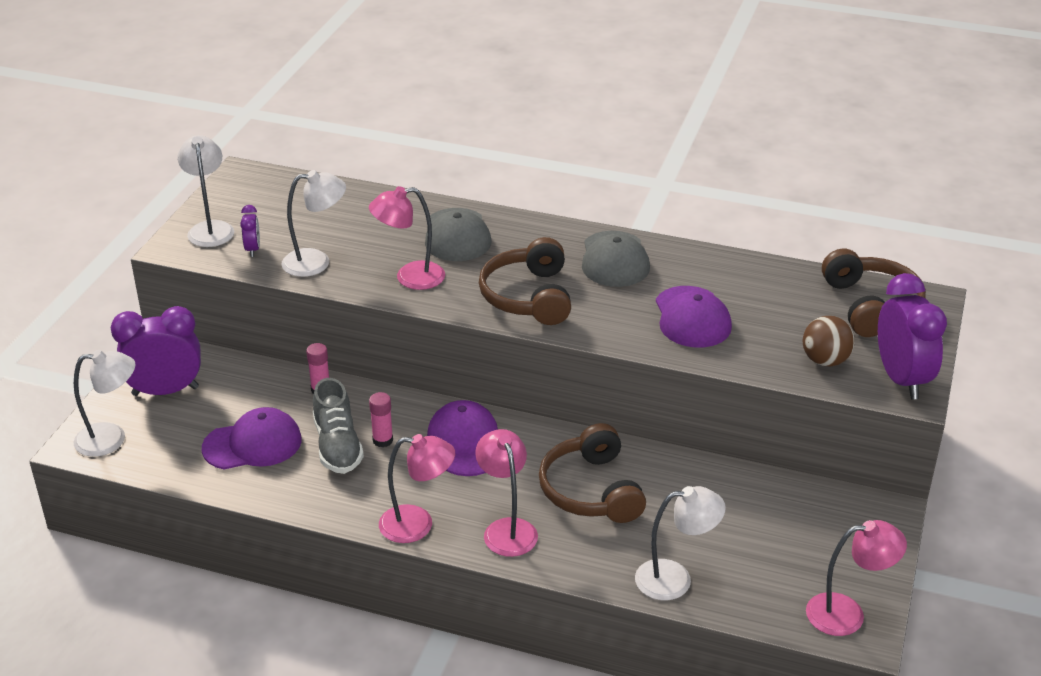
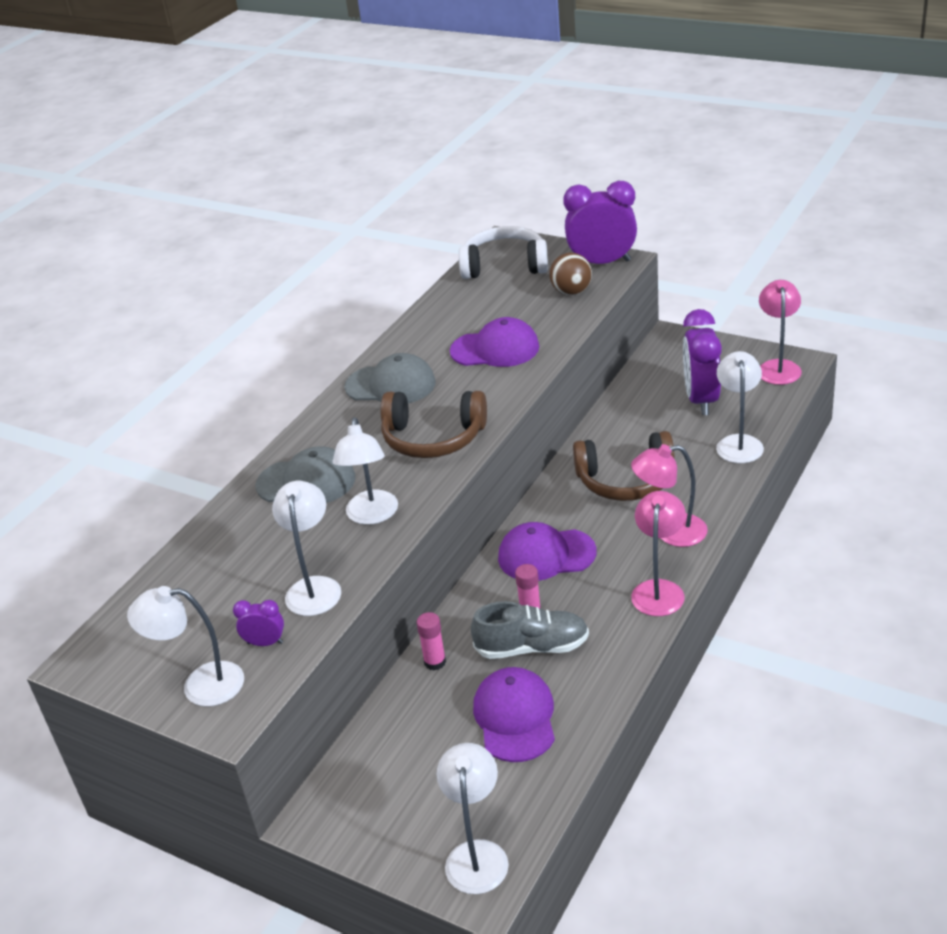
camera: 75 degrees left, 0 degrees up
purple clock [111,306,201,396] -> purple clock moved to [683,309,722,415]
pink lamp [369,186,445,290] -> white lamp [333,418,398,525]
brown headphones [822,249,926,337] -> white headphones [459,226,548,279]

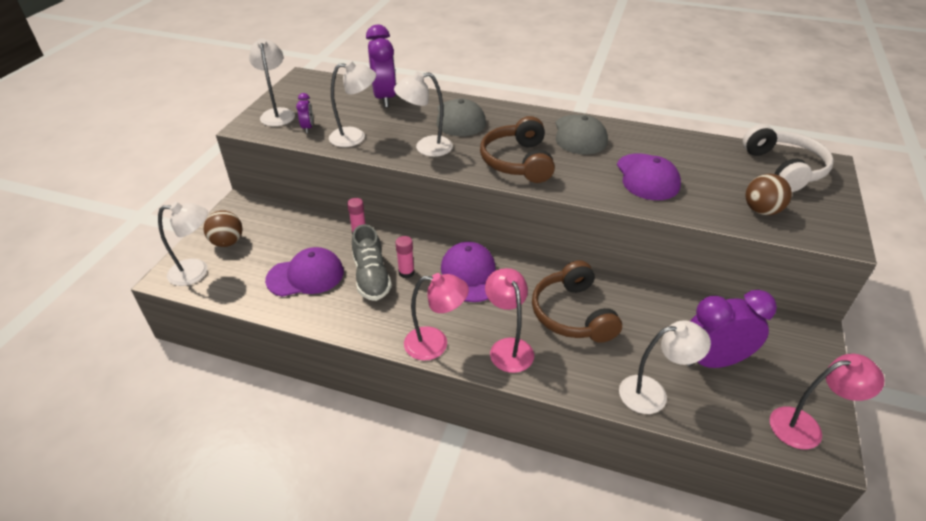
camera: 75 degrees right, 5 degrees up
purple clock [563,181,637,264] -> purple clock moved to [366,25,396,108]
none -> brown ball [203,210,243,247]

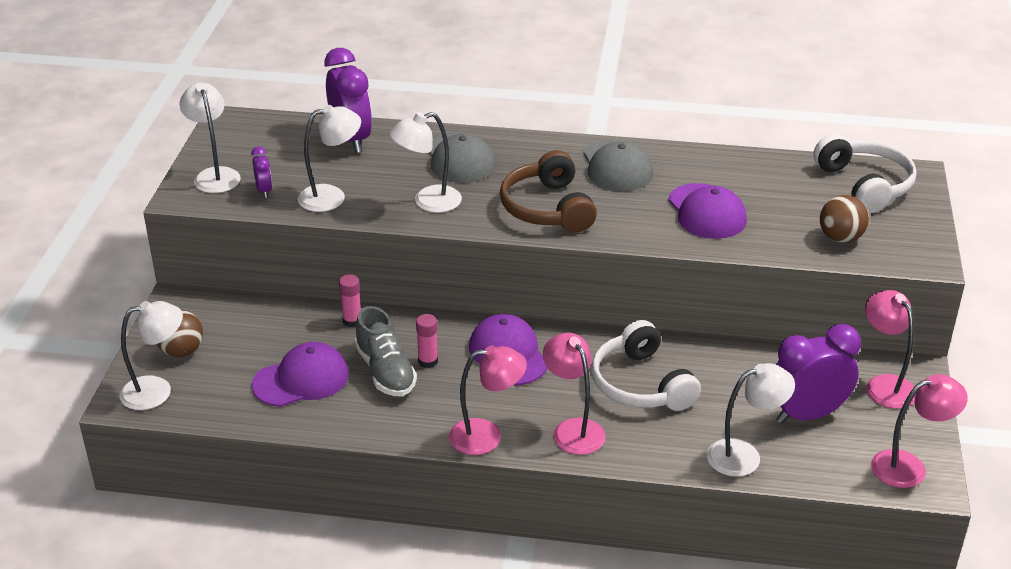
camera: 10 degrees left, 5 degrees down
brown headphones [532,260,622,343] -> white headphones [591,320,701,411]
none -> pink lamp [865,290,916,409]

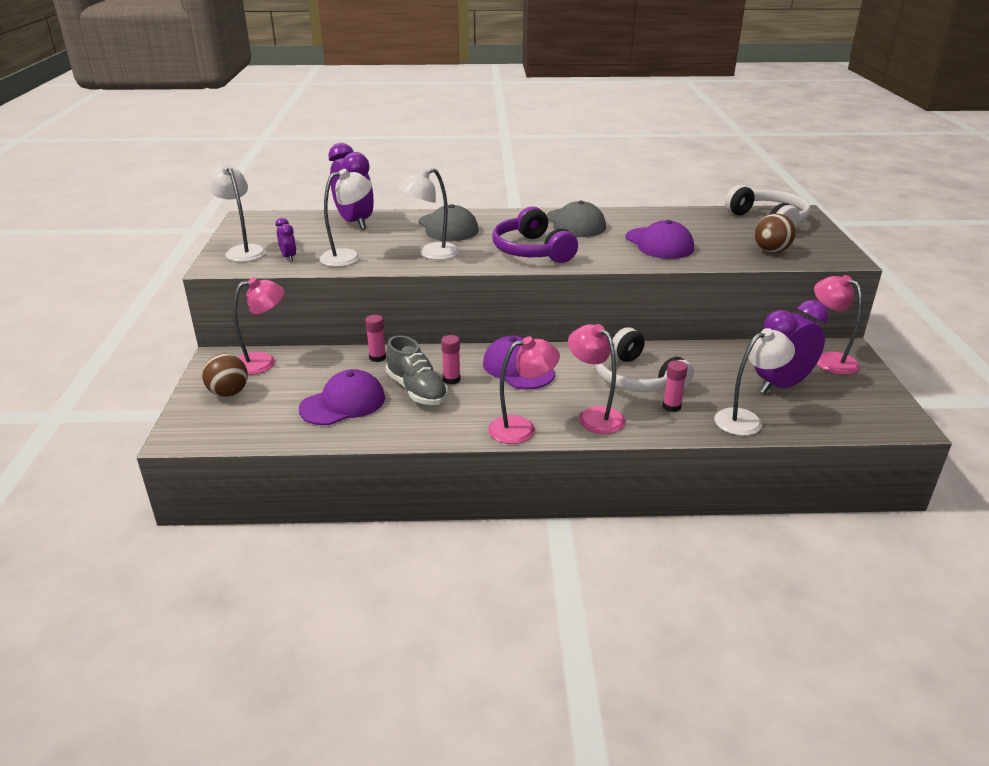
camera: 10 degrees left, 5 degrees down
white lamp [120,301,183,410] -> none
brown headphones [500,150,597,232] -> purple headphones [492,207,578,263]
pink lamp [871,374,968,488] -> pink lamp moved to [233,277,285,375]
none -> pink glue stick [663,360,688,412]

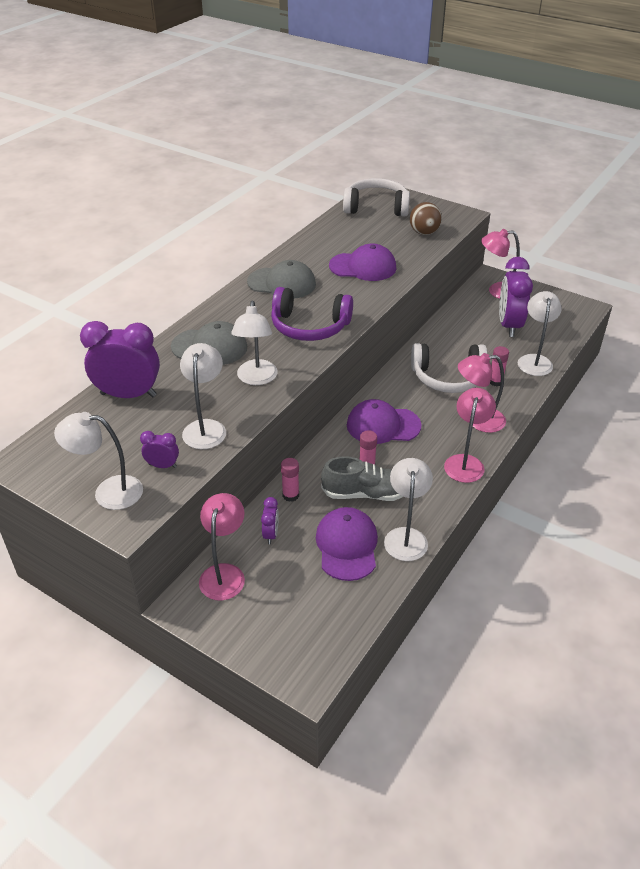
camera: 55 degrees left, 10 degrees up
brown ball [202,353,248,397] -> none
none -> purple clock [261,497,279,544]
none -> white lamp [384,458,433,561]

